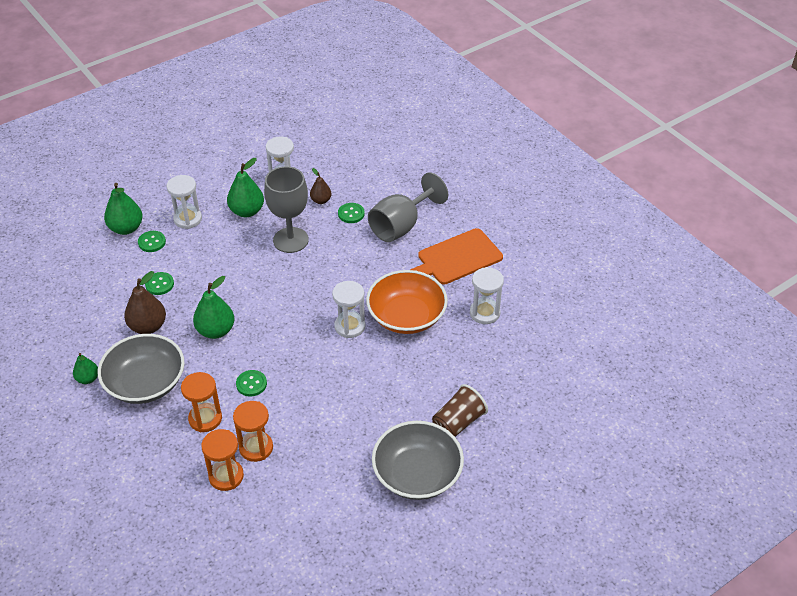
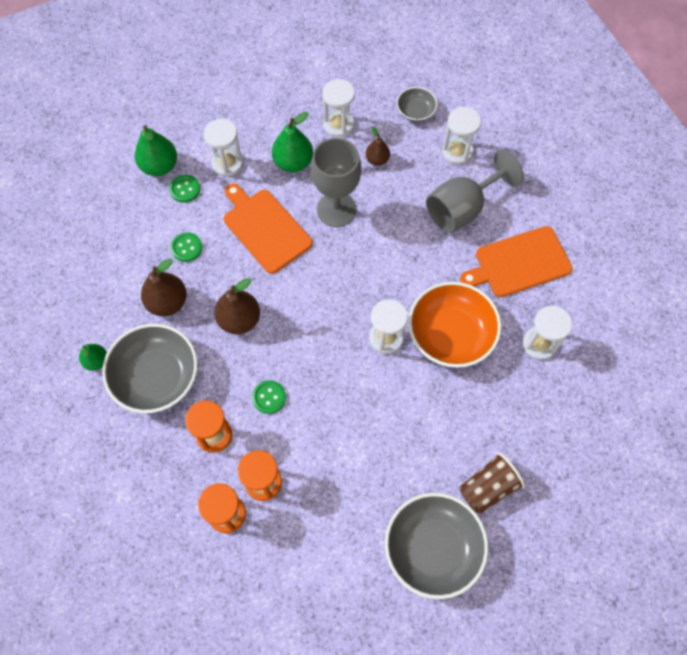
camera: 10 degrees right, 20 degrees up
green pear [193,276,234,339] -> brown pear [214,278,260,334]
green button [338,203,365,223] -> none
none -> orange cutting board [224,184,313,274]
none -> grey bowl [397,87,437,122]
none -> white hourglass [442,107,481,165]

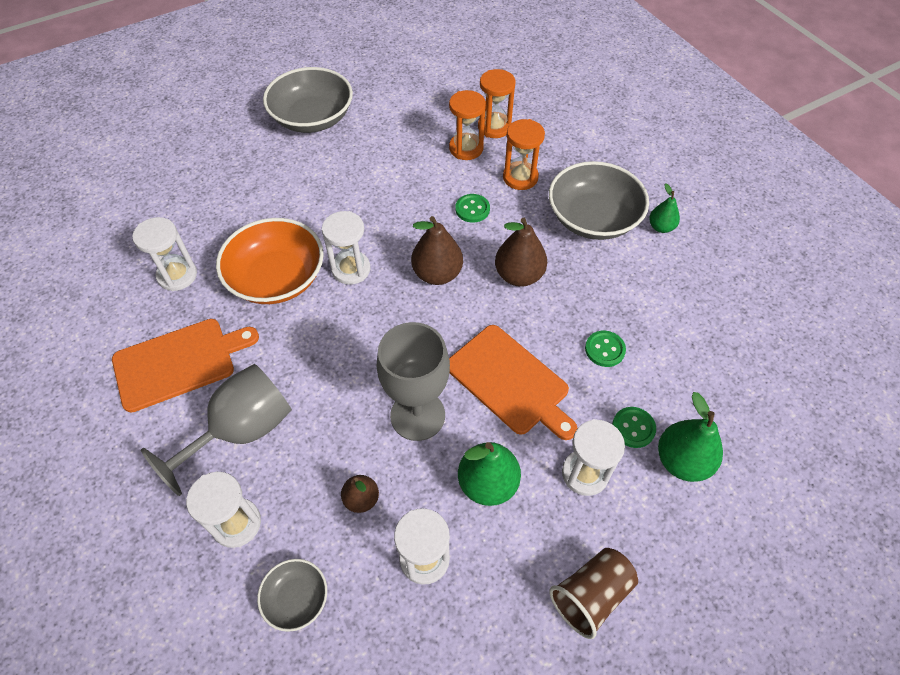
camera: 175 degrees right, 10 degrees down
brown pear [141,259,187,316] -> brown pear moved to [411,216,463,285]
brown cup [460,452,525,514] -> brown cup moved to [549,548,638,639]

